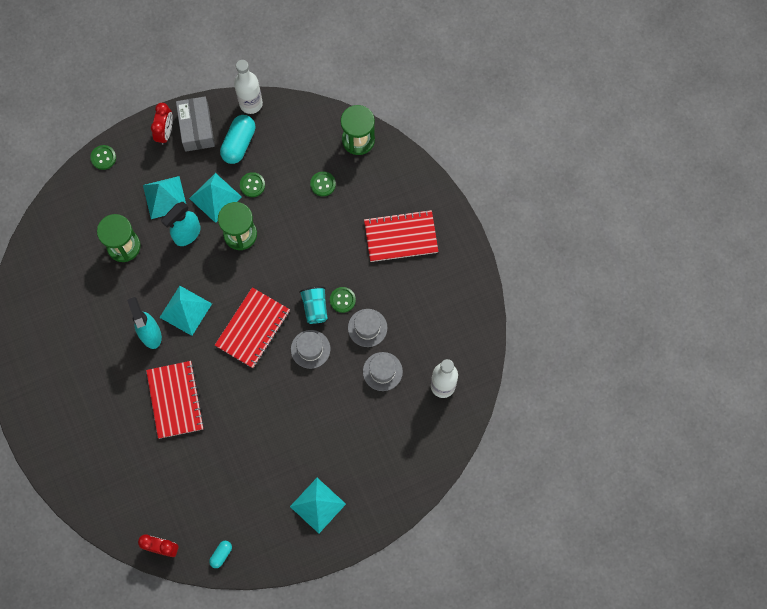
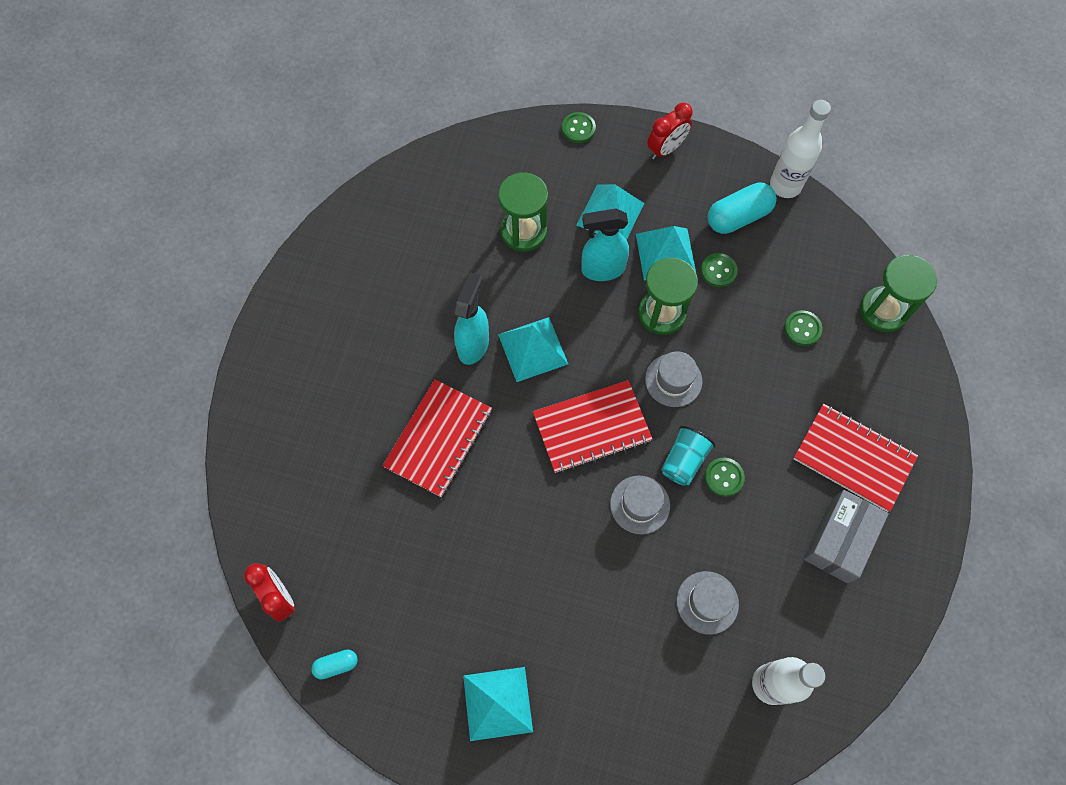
camera: 40 degrees right, 5 degrees down
grey box [176,97,215,152] -> grey box moved to [804,490,889,583]
grey hat [348,309,387,347] -> grey hat moved to [645,351,702,407]

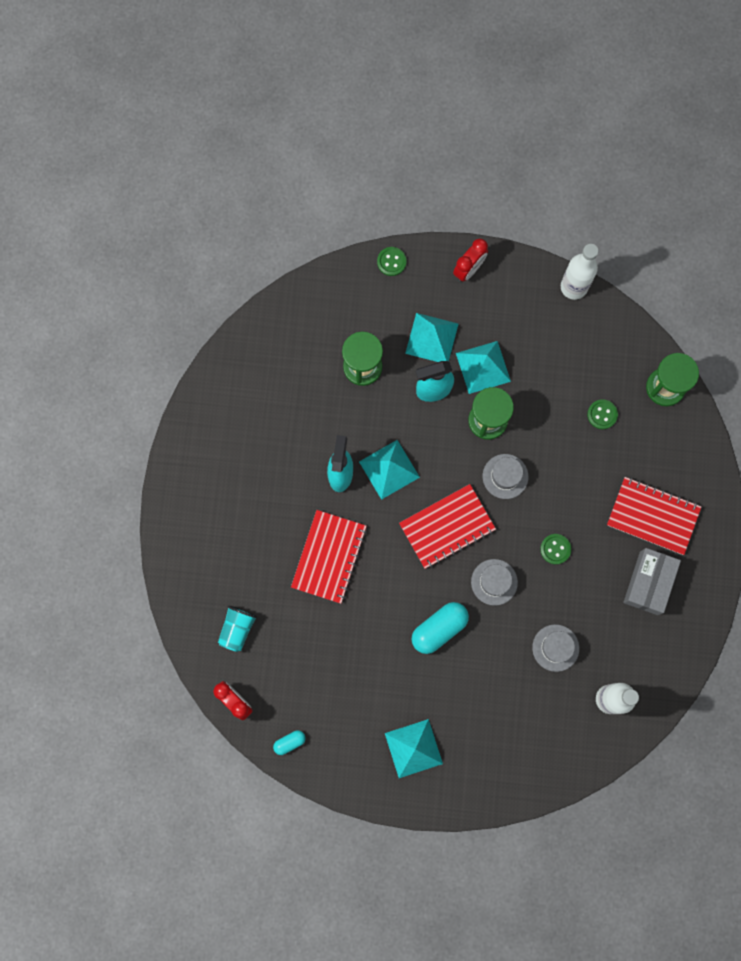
camera: 10 degrees left, 10 degrees up
turquoise cup [661,426,716,486] -> turquoise cup moved to [218,606,258,652]
green button [701,253,738,287] -> none
turquoise capsule [707,182,777,234] -> turquoise capsule moved to [411,602,469,654]

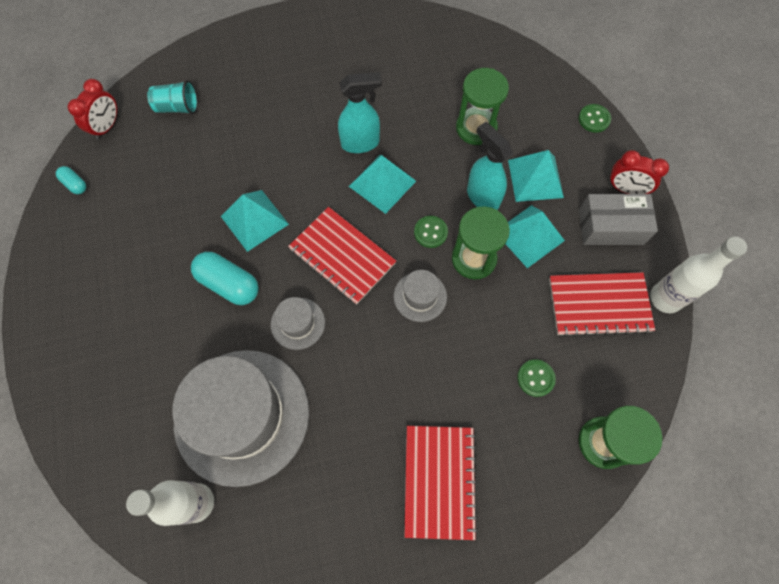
camera: 70 degrees right, 10 degrees down
red notebook [291,510,367,604] -> red notebook moved to [549,272,655,337]
turquoise pyramid [385,719,443,778] -> turquoise pyramid moved to [221,190,289,252]
grey hat [532,624,579,672] -> grey hat [172,350,309,487], size x2.34
green button [540,534,571,565] -> green button moved to [414,216,448,248]
grey box [623,548,681,615] -> grey box moved to [579,194,658,245]

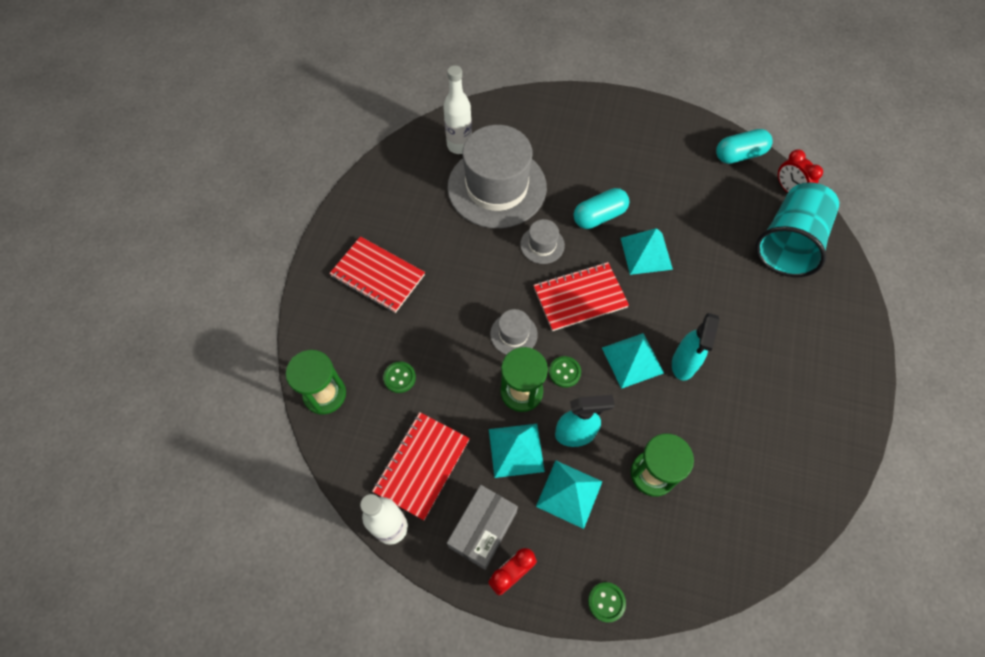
camera: 120 degrees right, 5 degrees down
turquoise capsule [56,166,86,194] -> turquoise capsule [716,129,773,164], size x1.91
turquoise cup [147,80,198,114] -> turquoise cup [755,182,839,277], size x2.11

